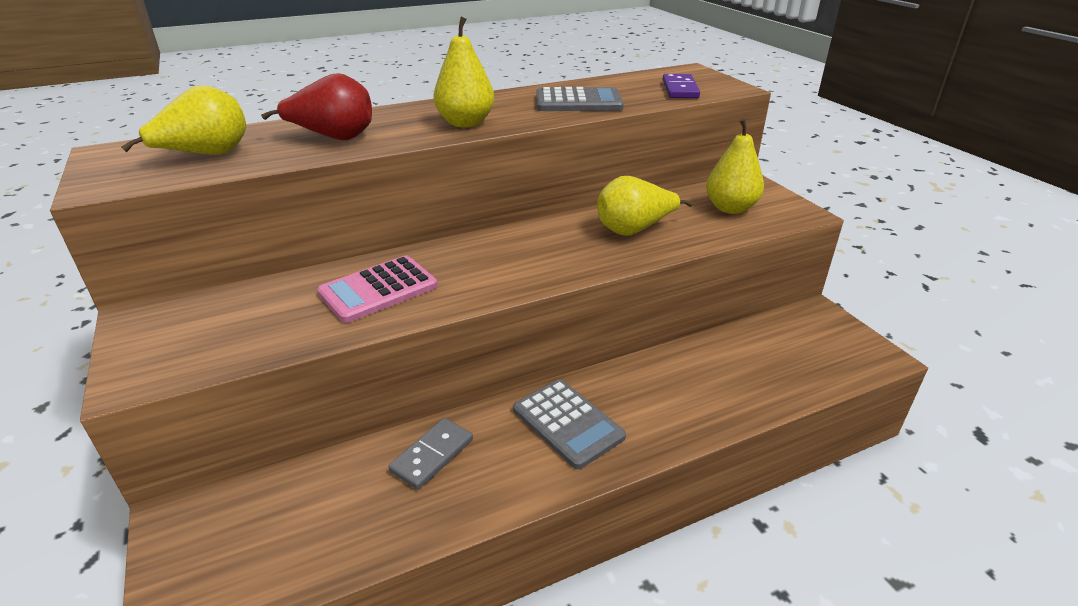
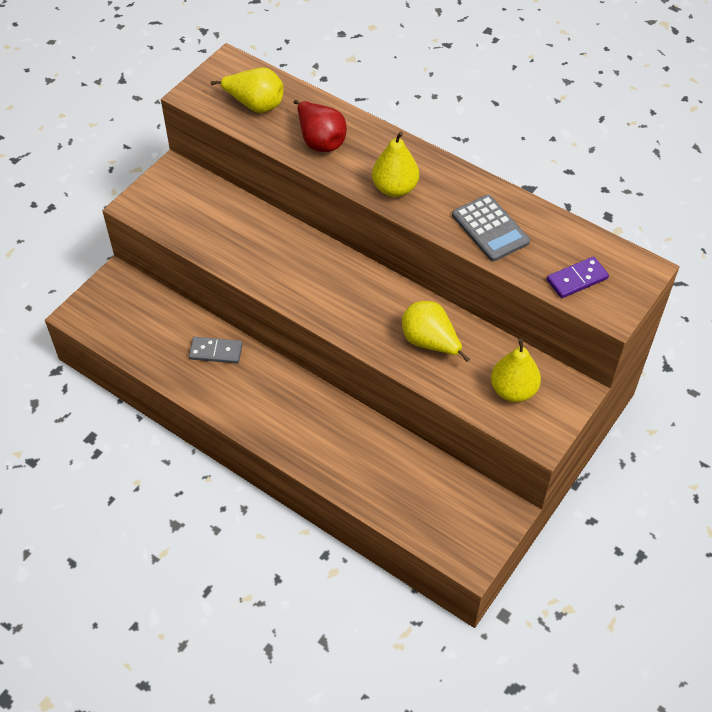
camera: 60 degrees right, 20 degrees up
pink calculator [317,255,438,323] -> none
grey calculator [513,379,626,469] -> none

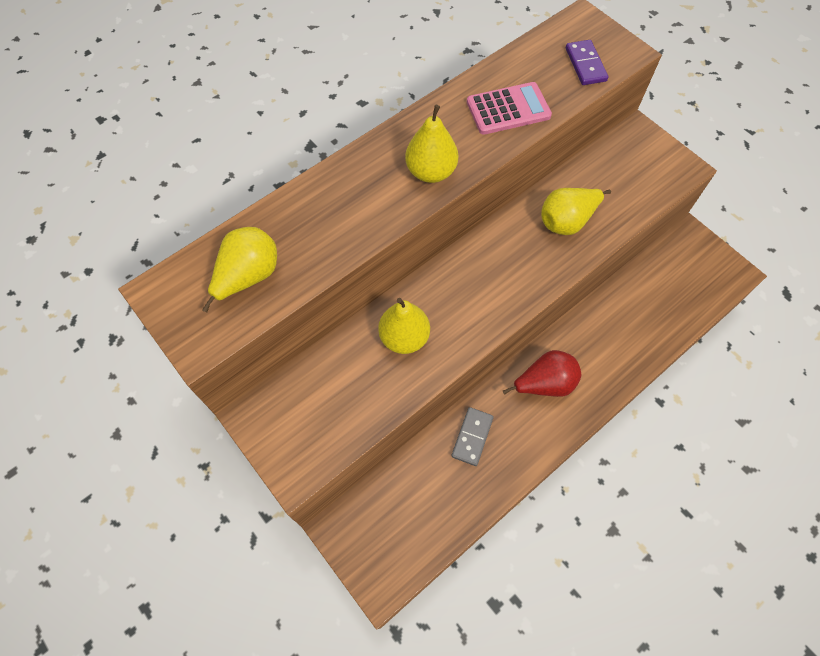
camera: 75 degrees left, 10 degrees up
red pear [294,100,347,152] -> red pear moved to [503,350,581,397]
grey calculator [452,195,530,261] -> pink calculator [467,82,552,135]
yellow pear [491,339,541,402] -> yellow pear moved to [378,298,430,354]

